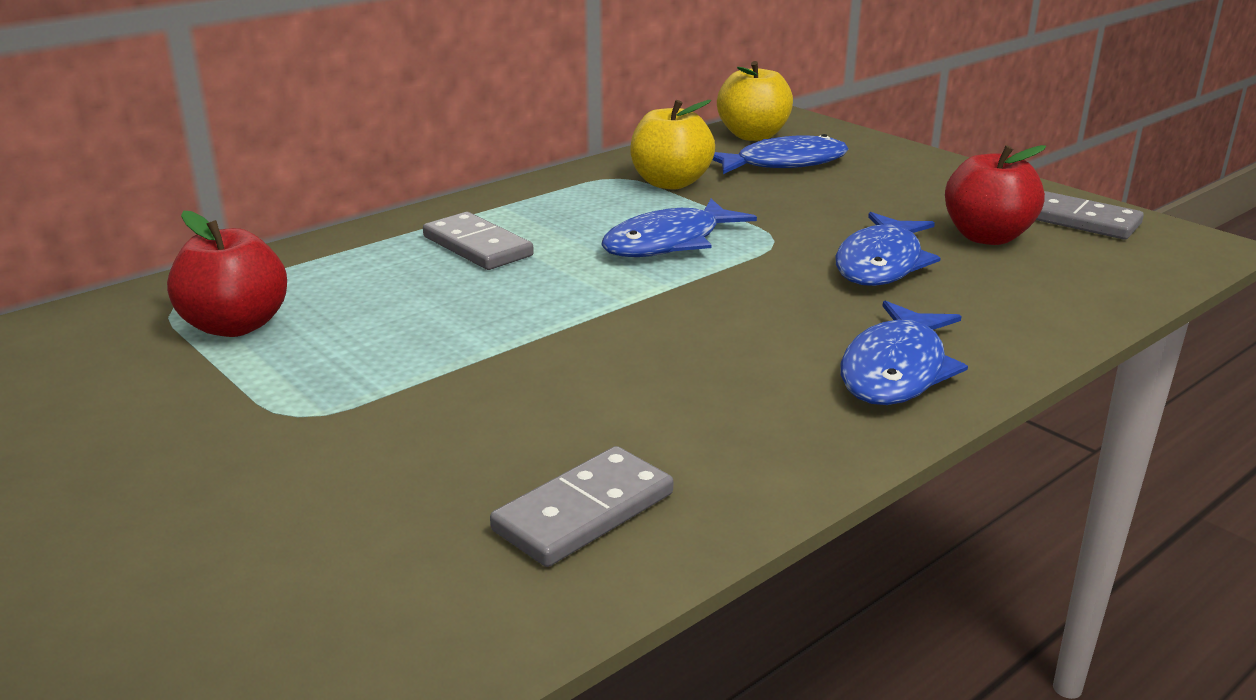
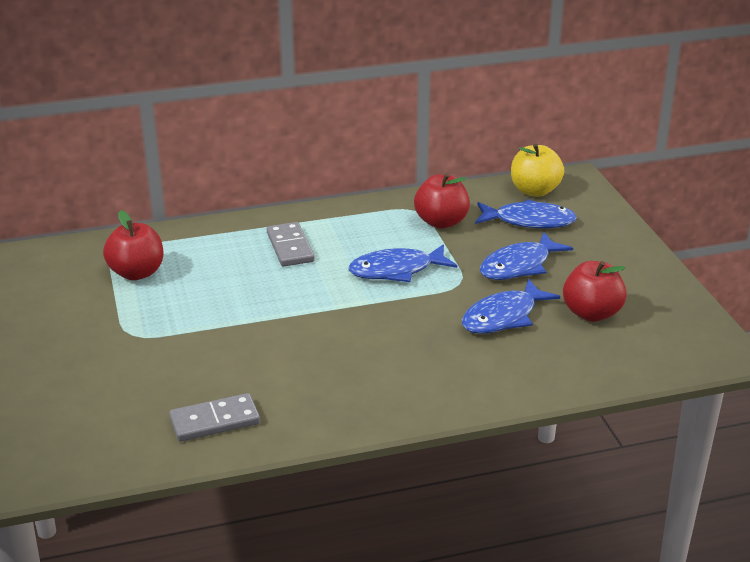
camera: 25 degrees right, 5 degrees up
yellow apple [630,100,715,189] -> red apple [414,173,470,229]
blue fish [841,301,968,405] -> blue fish moved to [480,232,573,280]
grey domino [1036,191,1144,240] -> none

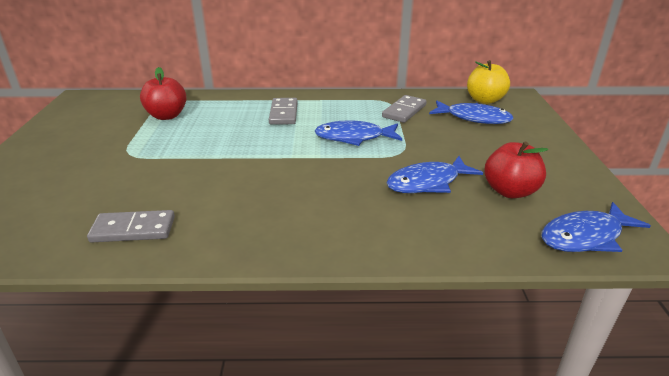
camera: 15 degrees right, 0 degrees up
red apple [414,173,470,229] -> grey domino [382,95,427,123]
blue fish [480,232,573,280] -> blue fish moved to [541,202,651,252]

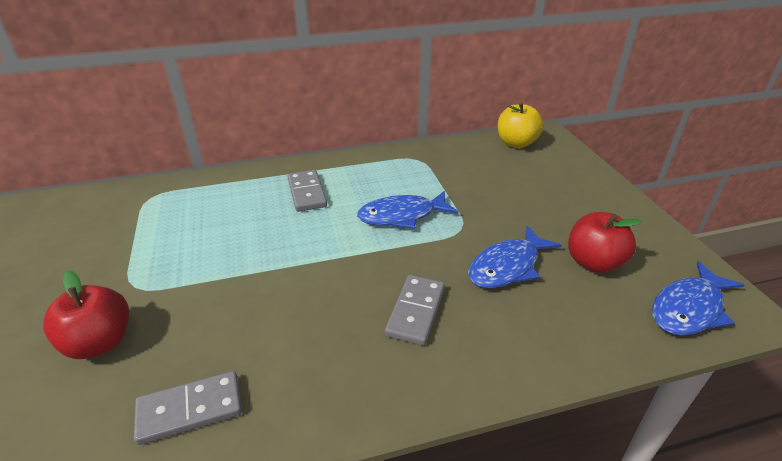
camera: 15 degrees left, 5 degrees up
red apple [140,67,187,120] -> red apple moved to [43,270,129,359]
grey domino [382,95,427,123] -> grey domino moved to [385,275,445,346]
blue fish [429,101,514,124] -> none

